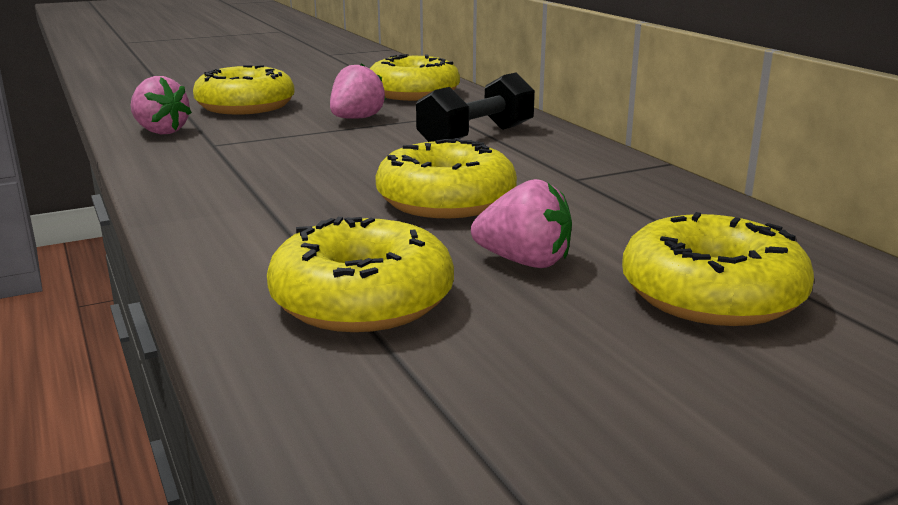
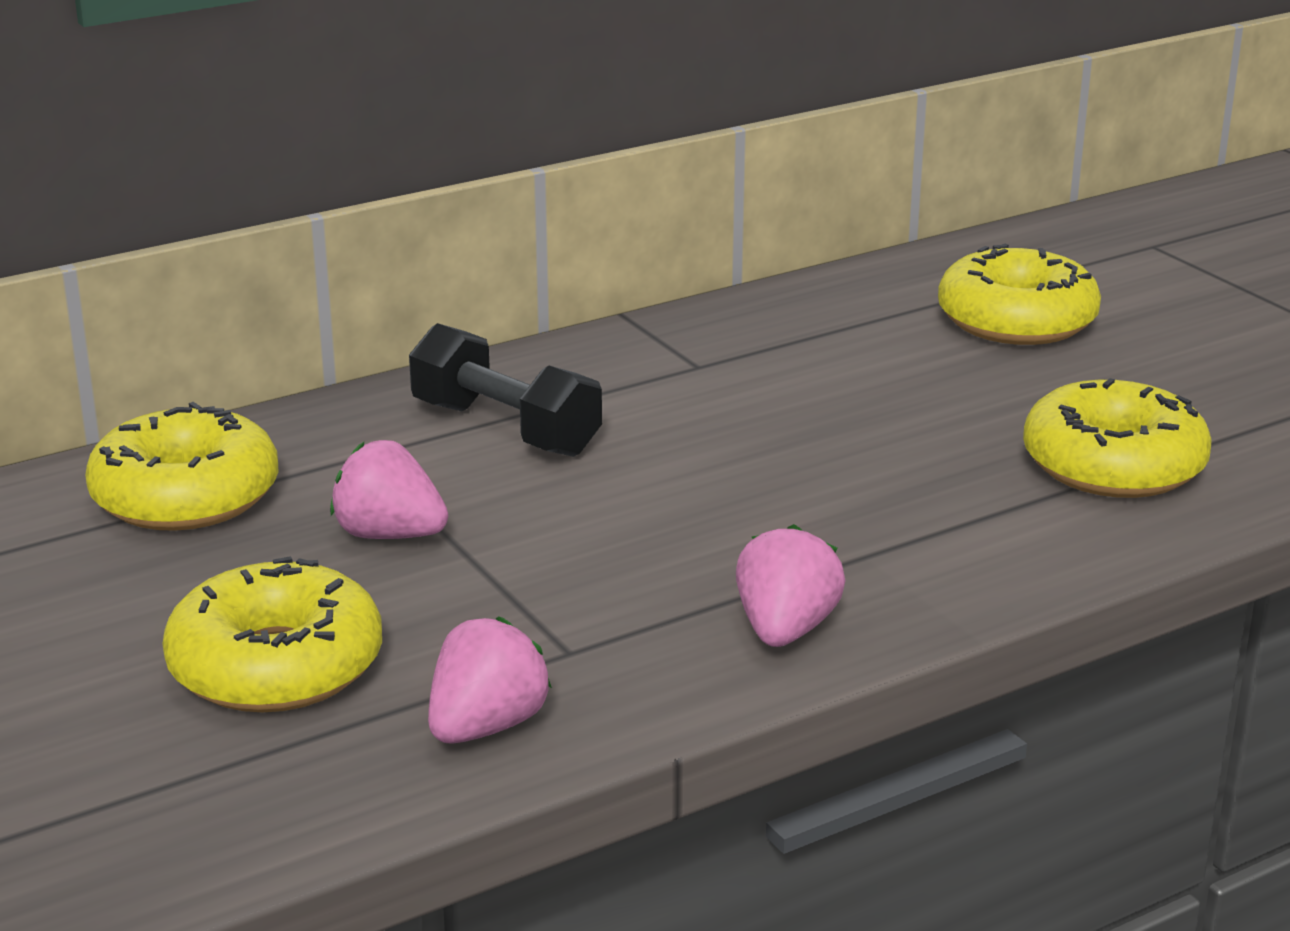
camera: 95 degrees left, 5 degrees up
yellow donut [375,138,517,218] -> none
pink strawberry [471,179,572,268] -> pink strawberry moved to [736,524,846,647]

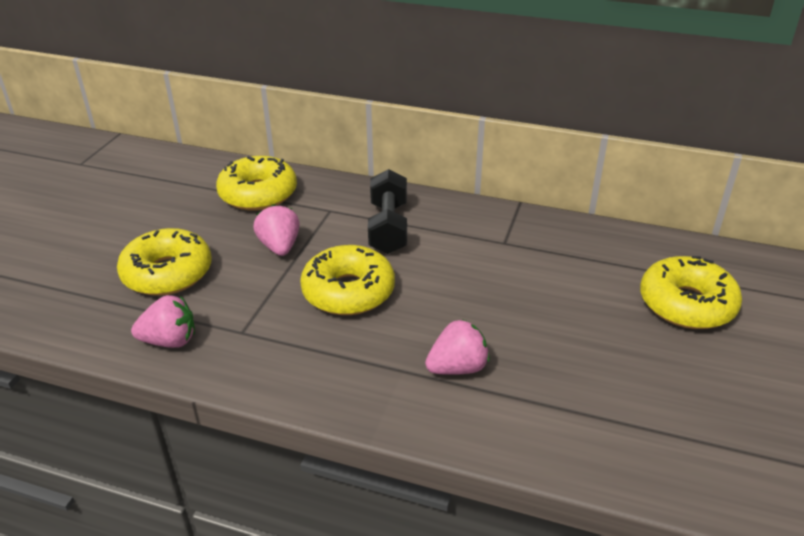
camera: 50 degrees right, 10 degrees up
pink strawberry [736,524,846,647] -> pink strawberry moved to [425,319,490,375]
yellow donut [1023,378,1212,498] -> yellow donut moved to [300,245,395,315]

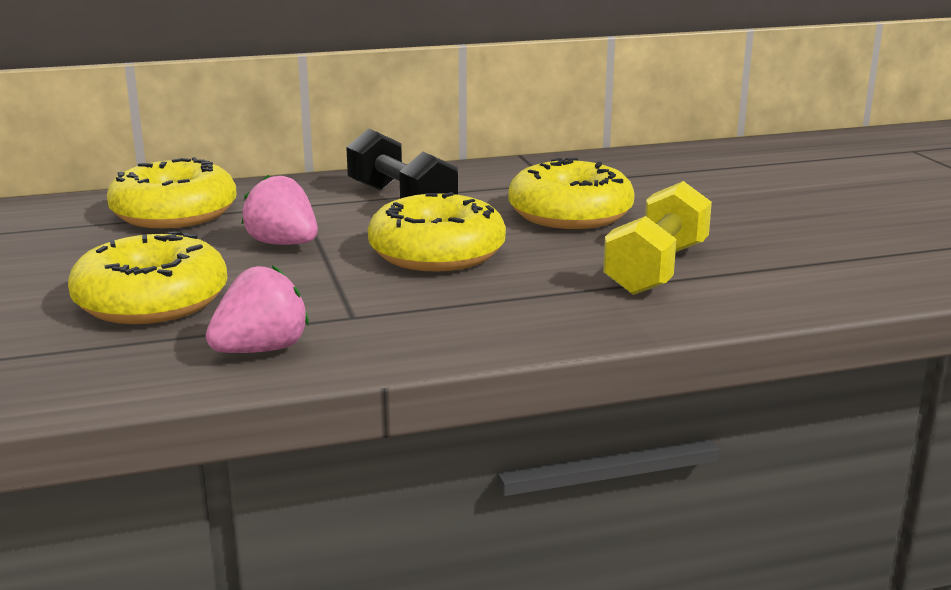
camera: 35 degrees left, 15 degrees down
pink strawberry [425,319,490,375] -> yellow dumbbell [603,181,712,295]
yellow donut [640,256,742,329] -> yellow donut moved to [508,158,635,229]

